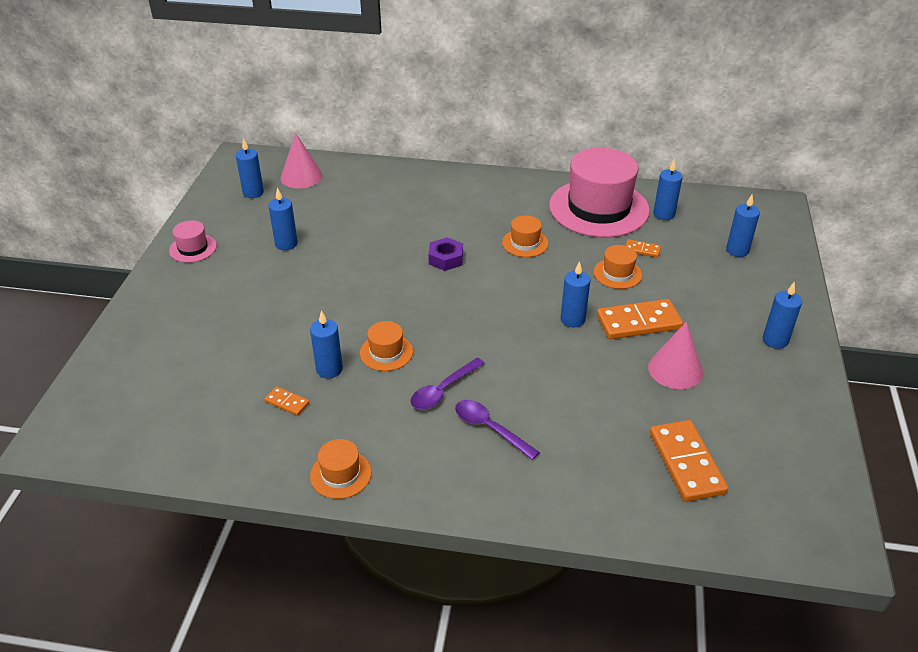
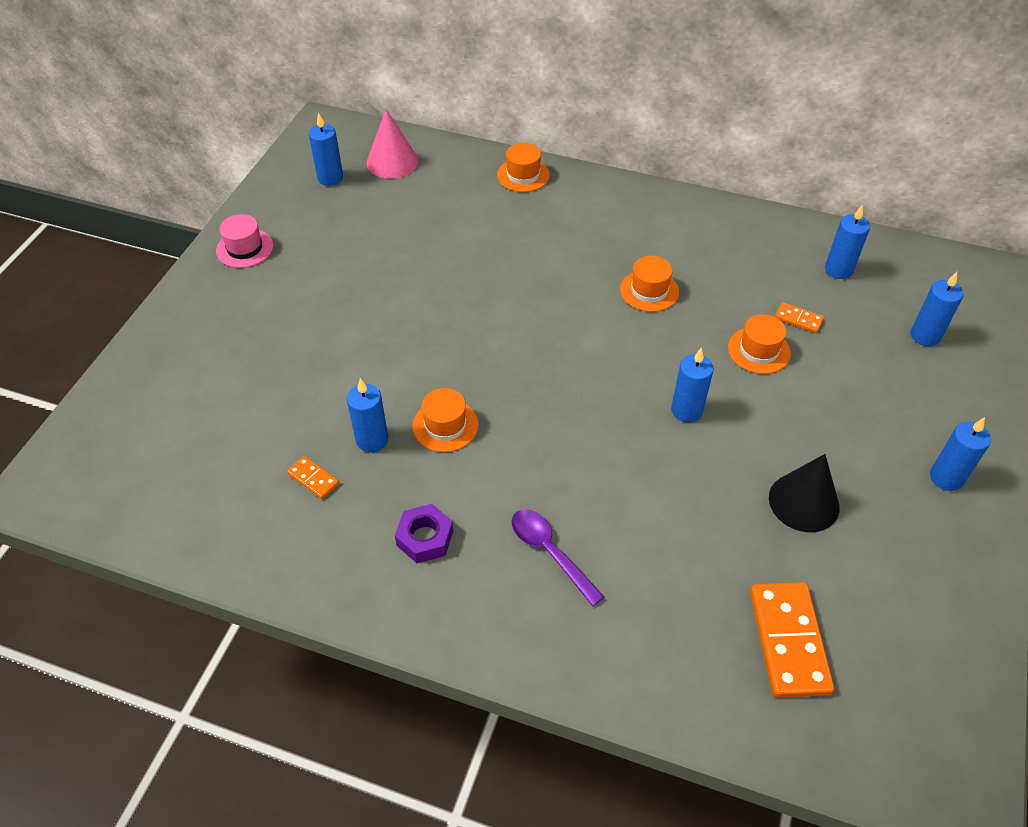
camera: 10 degrees right, 10 degrees up
blue candle [268,188,298,250] -> none
orange hat [310,439,372,499] -> orange hat moved to [497,143,550,192]
purple spoon [410,358,485,409] -> none
purple nut [428,237,463,271] -> purple nut moved to [395,504,453,563]
pink hat [549,148,650,237] -> none
orange domino [597,299,683,339] -> none
pink cone [648,322,703,389] -> black cone [769,454,839,532]

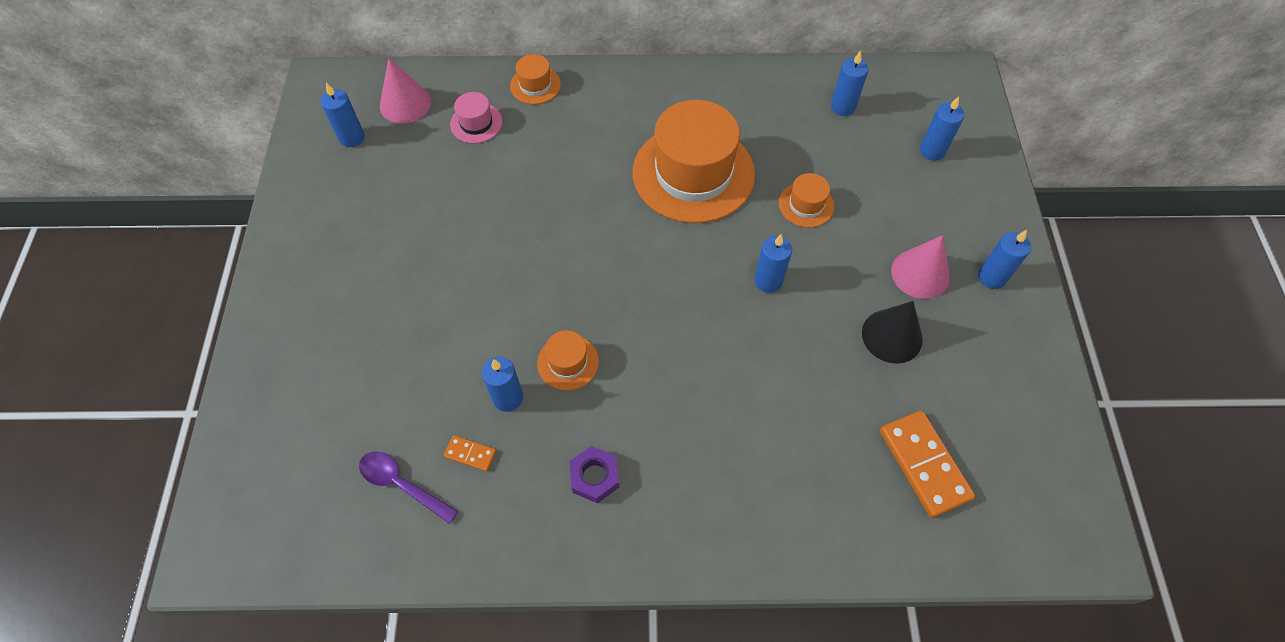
camera: 20 degrees left, 10 degrees up
pink hat [216,214,273,268] -> pink hat moved to [450,92,502,143]
purple spoon [512,509,604,606] -> purple spoon moved to [359,451,458,524]
orange hat [620,256,679,312] -> orange hat [633,100,755,223], size x2.26
orange domino [775,302,824,333] -> none
none -> pink cone [891,235,950,299]

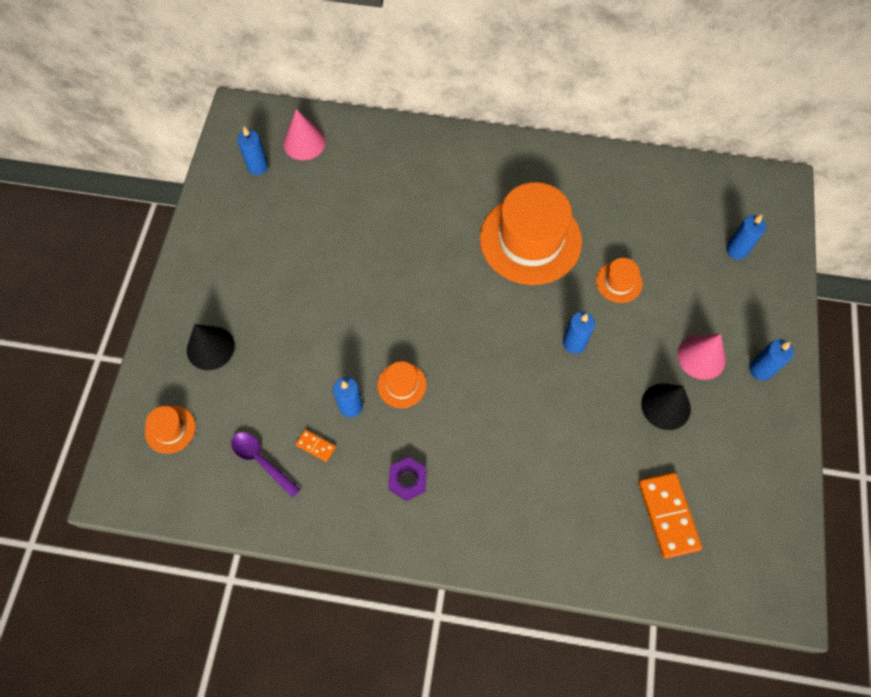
camera: 10 degrees right, 5 degrees up
pink hat [450,92,502,143] -> none
orange hat [510,54,561,104] -> orange hat moved to [145,405,196,454]
blue candle [831,50,868,116] -> none
none -> black cone [187,324,235,370]

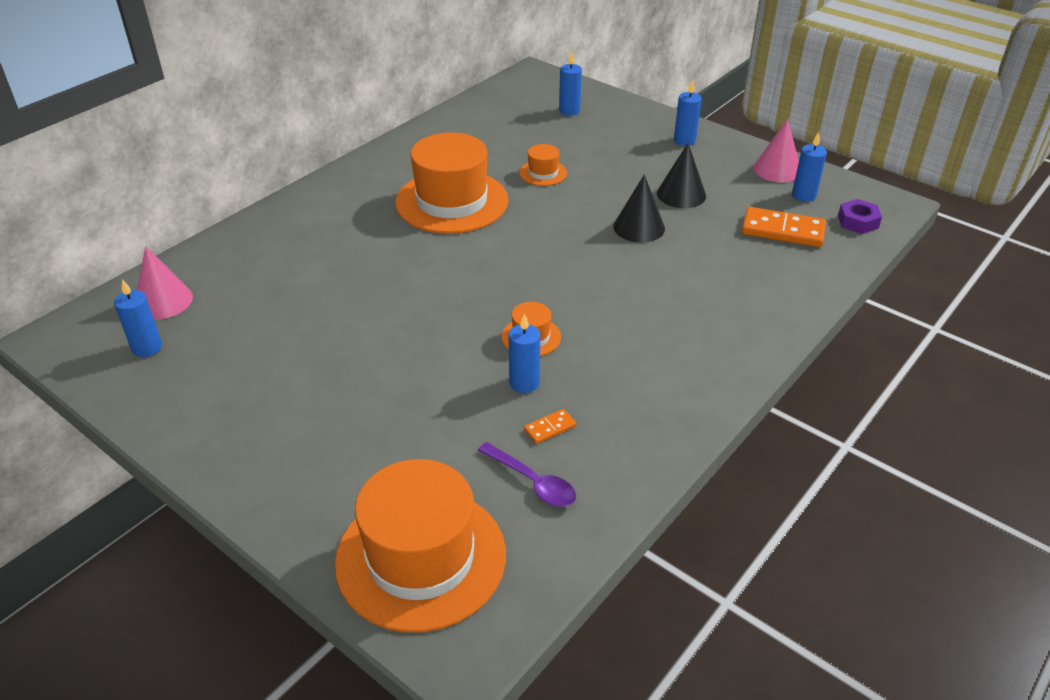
camera: 60 degrees left, 25 degrees down
orange hat [145,405,196,454] -> orange hat [335,459,506,633], size x2.26
black cone [187,324,235,370] -> black cone moved to [613,174,665,243]
purple spoon [231,432,300,497] -> purple spoon turned 120 degrees counterclockwise [477,442,576,507]
purple nut [388,457,427,501] -> purple nut moved to [838,199,882,234]
blue candle [563,312,595,354] -> blue candle moved to [792,132,827,202]
pink cone [677,334,726,380] -> pink cone moved to [753,119,799,182]

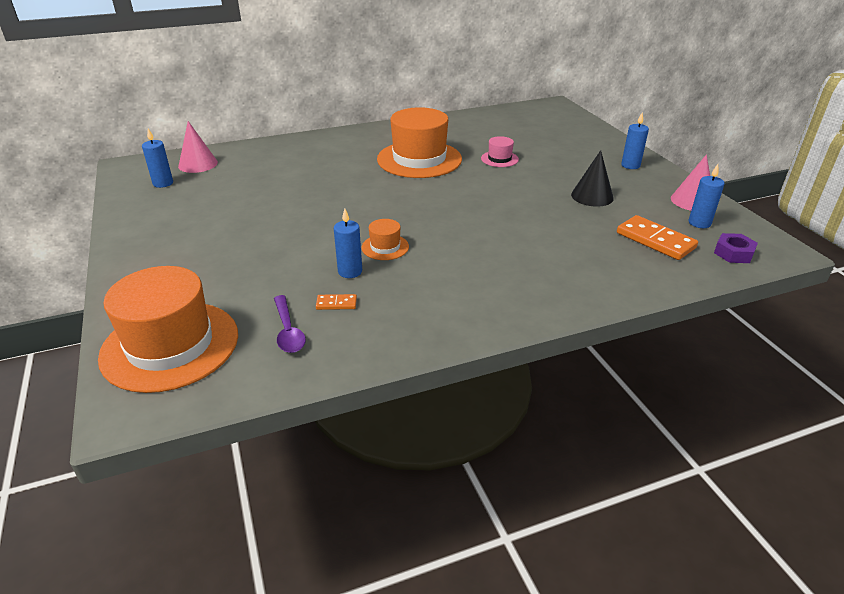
camera: 30 degrees right, 5 degrees down
orange hat [519,144,567,186] -> pink hat [481,136,519,167]
blue candle [559,51,582,116] -> none
black cone [613,174,665,243] -> none

